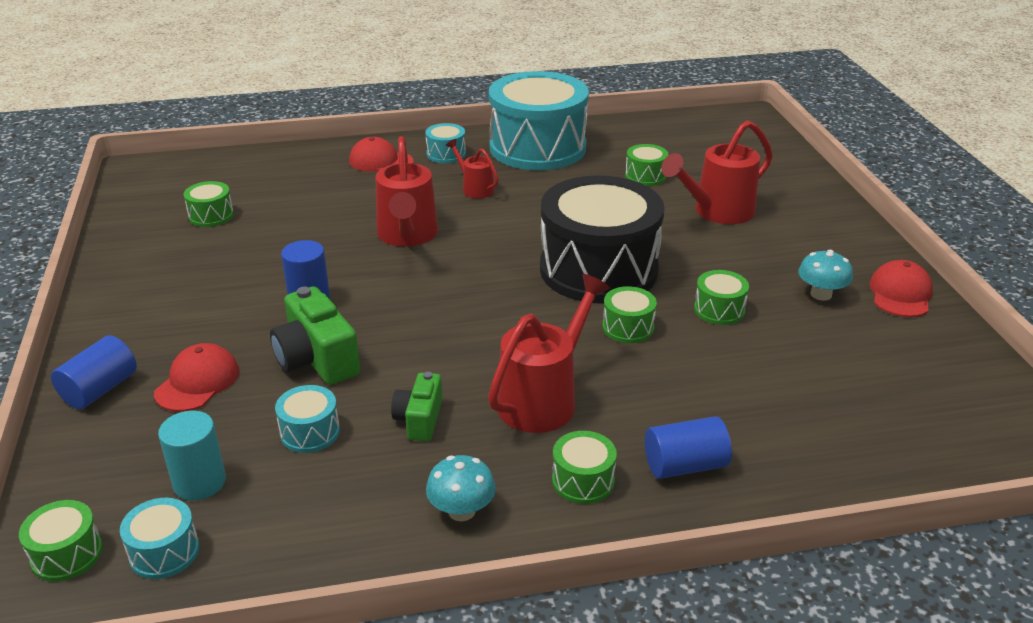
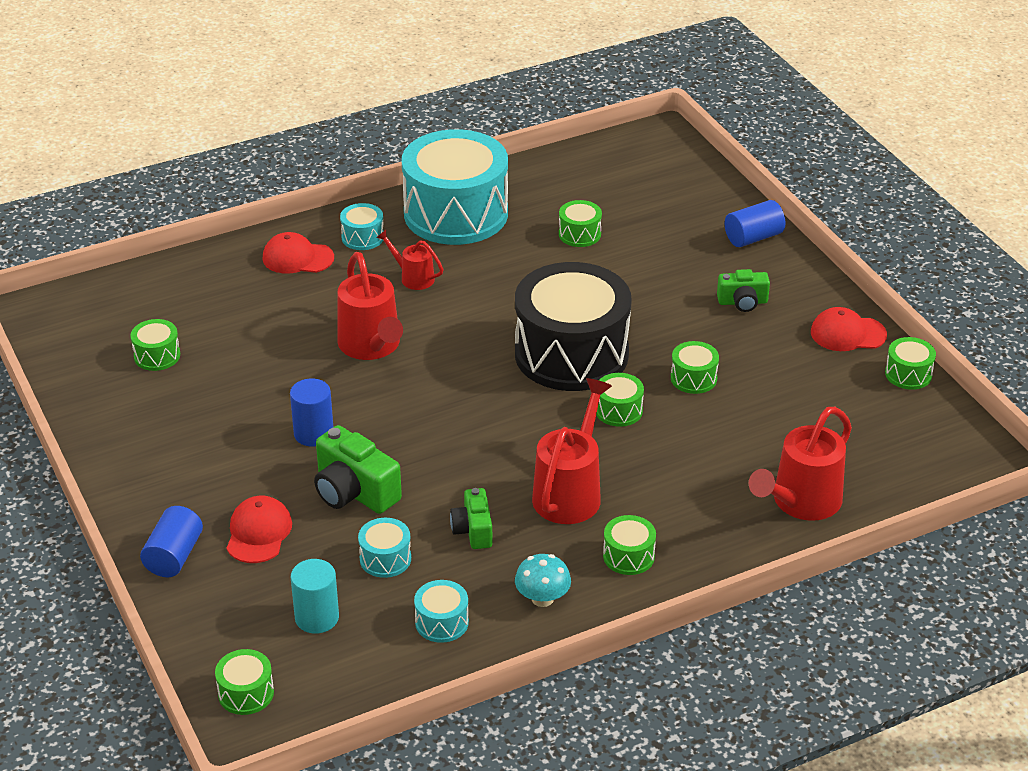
camera: 15 degrees left, 5 degrees up
turquoise drum [120,498,199,579] -> turquoise drum moved to [414,580,469,643]
blue cylinder [645,416,732,479] -> blue cylinder moved to [725,200,785,247]
red watering can [661,120,773,224] -> red watering can moved to [749,407,852,521]
turquoise mushroom [798,250,853,301] -> none
red cap [870,260,933,317] -> red cap turned 90 degrees counterclockwise [811,307,887,351]
none -> green camera [717,269,770,312]
none -> green drum [885,337,936,390]

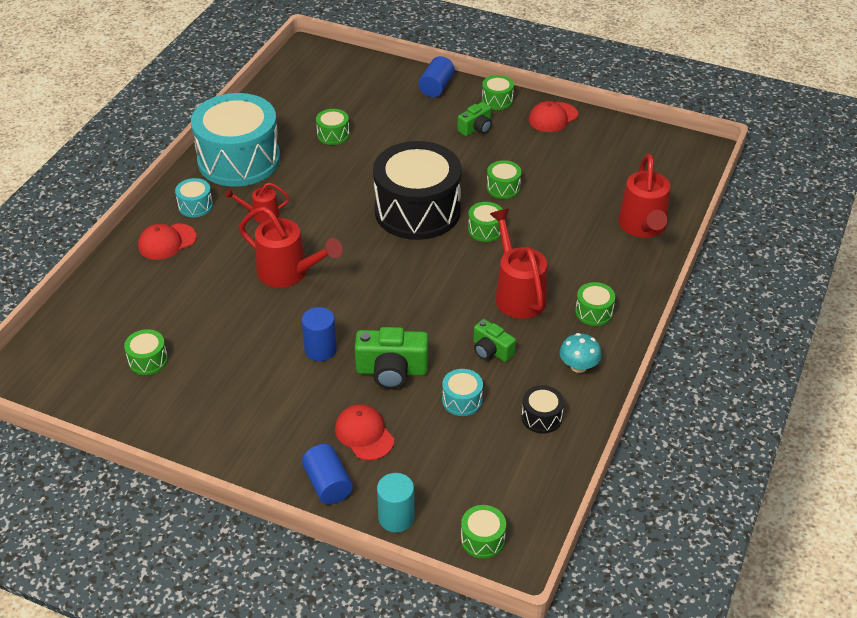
camera: 40 degrees left, 5 degrees up
turquoise cylinder [291,559,339,634] -> turquoise cylinder moved to [377,473,414,533]
turquoise drum [414,580,469,643] -> black drum [521,385,564,433]
green drum [885,337,936,390] -> green drum moved to [482,75,514,110]

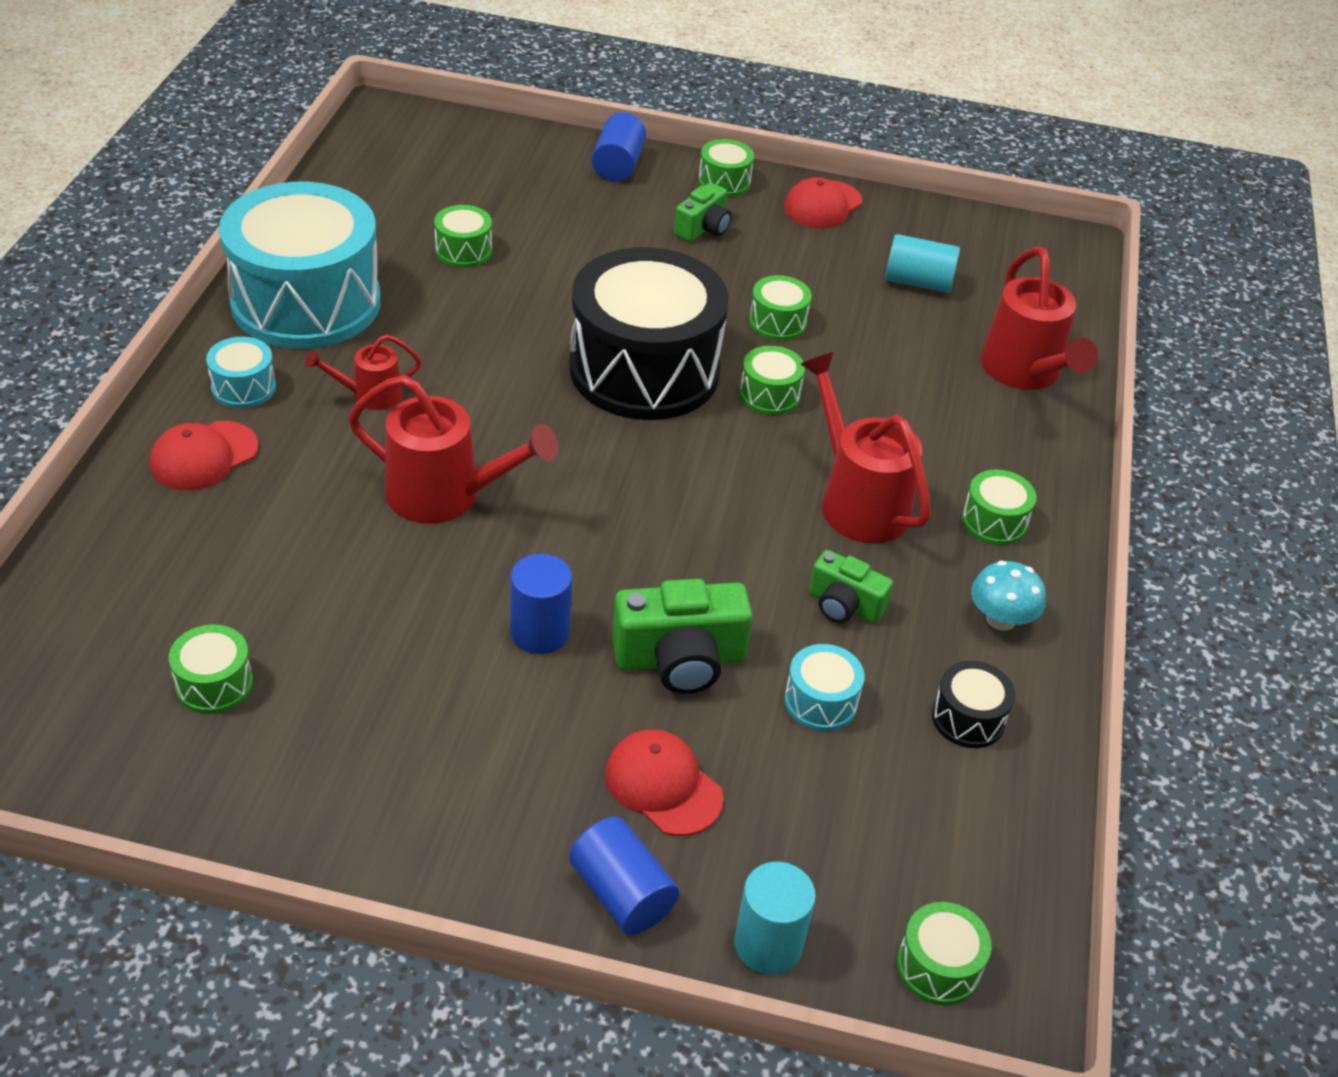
camera: 15 degrees left, 0 degrees up
none -> turquoise cylinder [885,234,960,293]

